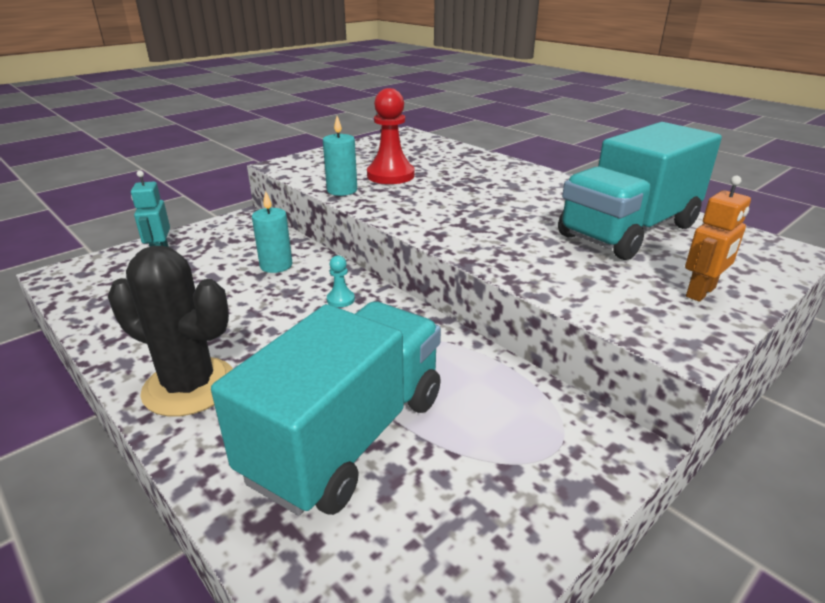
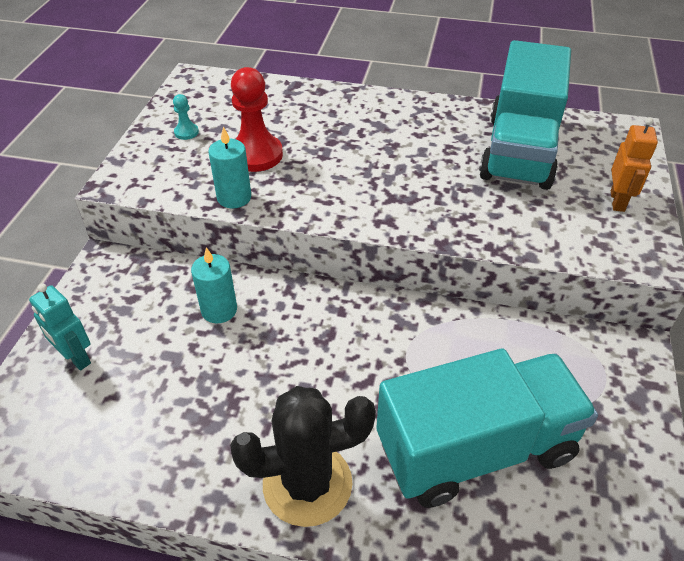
camera: 35 degrees left, 15 degrees up
turquoise truck [211,301,441,515] -> turquoise truck turned 75 degrees clockwise [376,349,598,508]
turquoise pawn [327,255,355,307] -> turquoise pawn moved to [173,94,199,140]

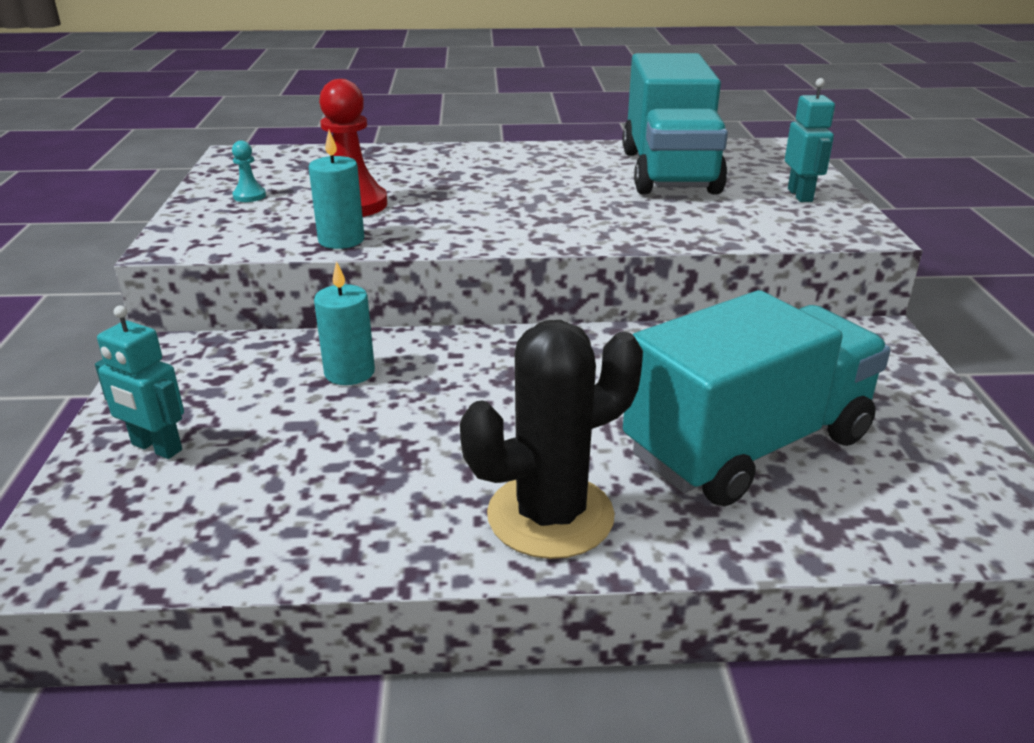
camera: 15 degrees left, 15 degrees down
orange robot [611,117,658,212] -> turquoise robot [785,78,835,202]

